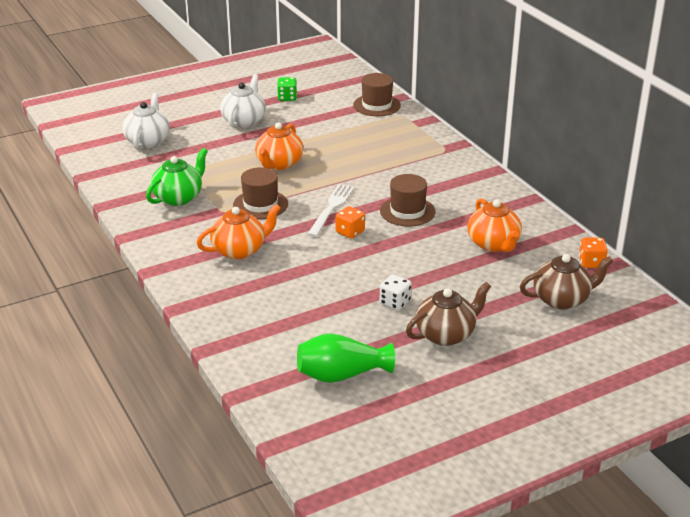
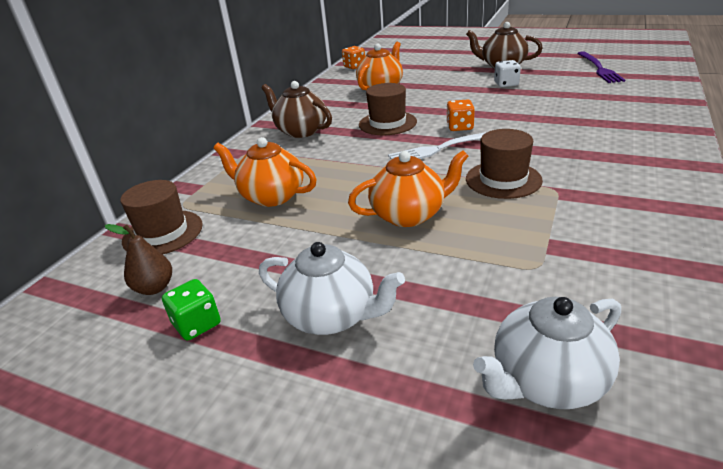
camera: 125 degrees left, 0 degrees up
green teapot [146,148,208,206] -> none
orange teapot [197,204,281,260] -> orange teapot moved to [213,137,317,207]
white teapot [220,74,266,128] -> white teapot turned 135 degrees counterclockwise [259,242,405,335]
green vase [297,333,395,383] -> purple fork [577,51,625,83]
brown teapot [520,254,613,310] -> brown teapot moved to [261,81,332,138]
none -> brown pear [105,224,172,295]

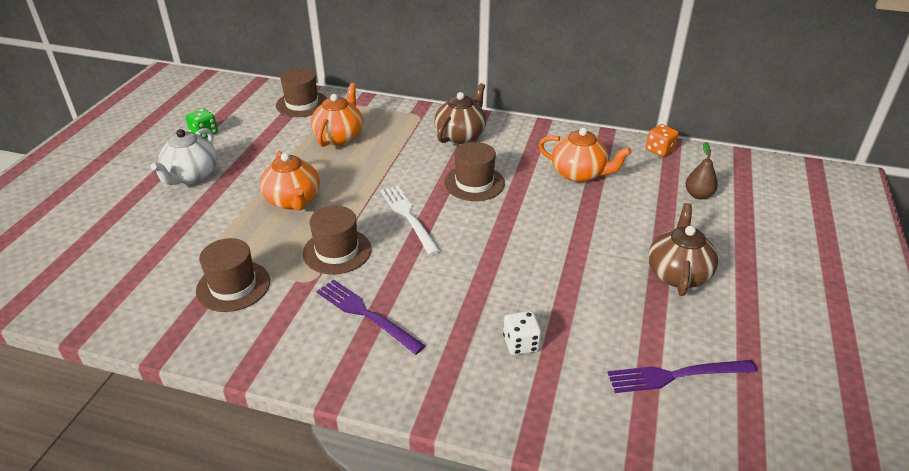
camera: 80 degrees right, 5 degrees up
brown pear [105,224,172,295] -> brown pear moved to [685,142,718,199]
orange dice [446,99,475,131] -> none
white teapot [473,297,621,409] -> none
white dice [494,60,521,87] -> white dice moved to [503,311,542,355]
none -> brown hat [196,238,270,312]
none -> purple fork [316,279,425,354]

